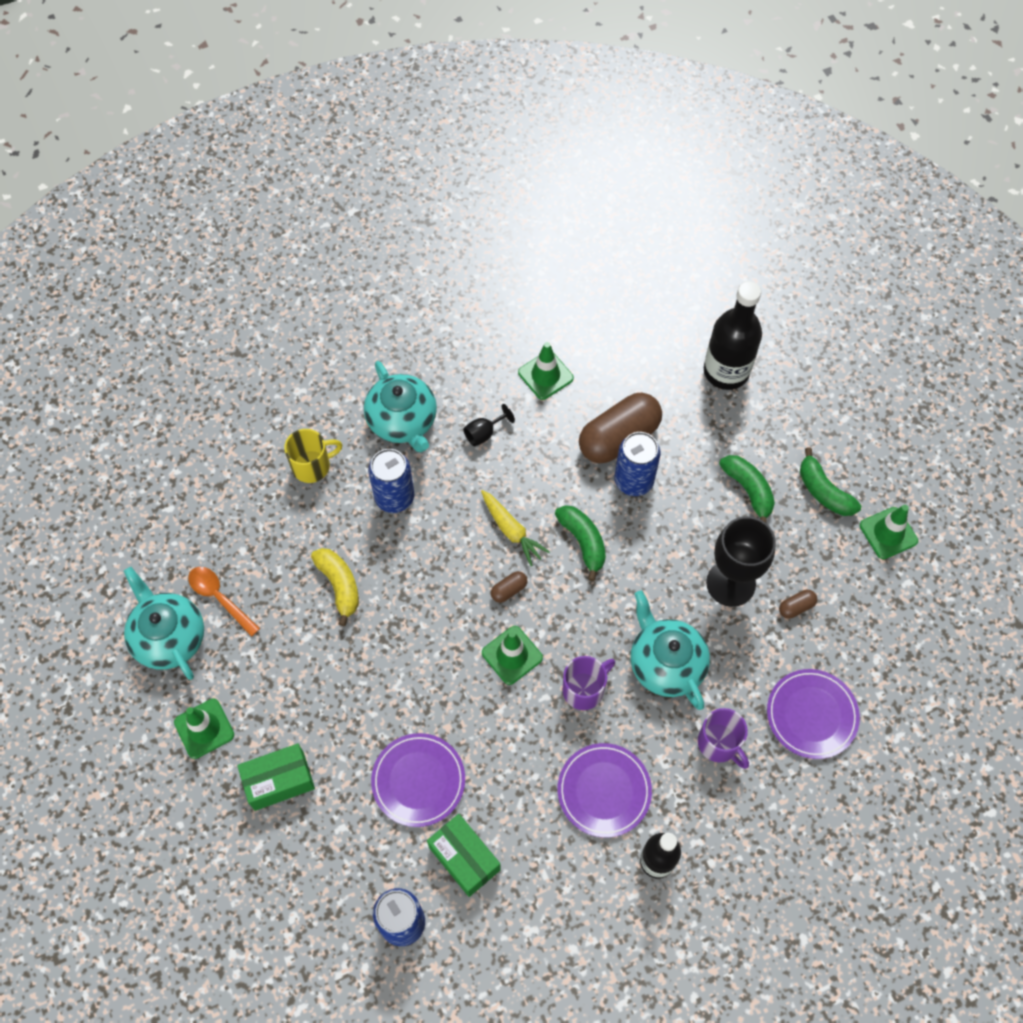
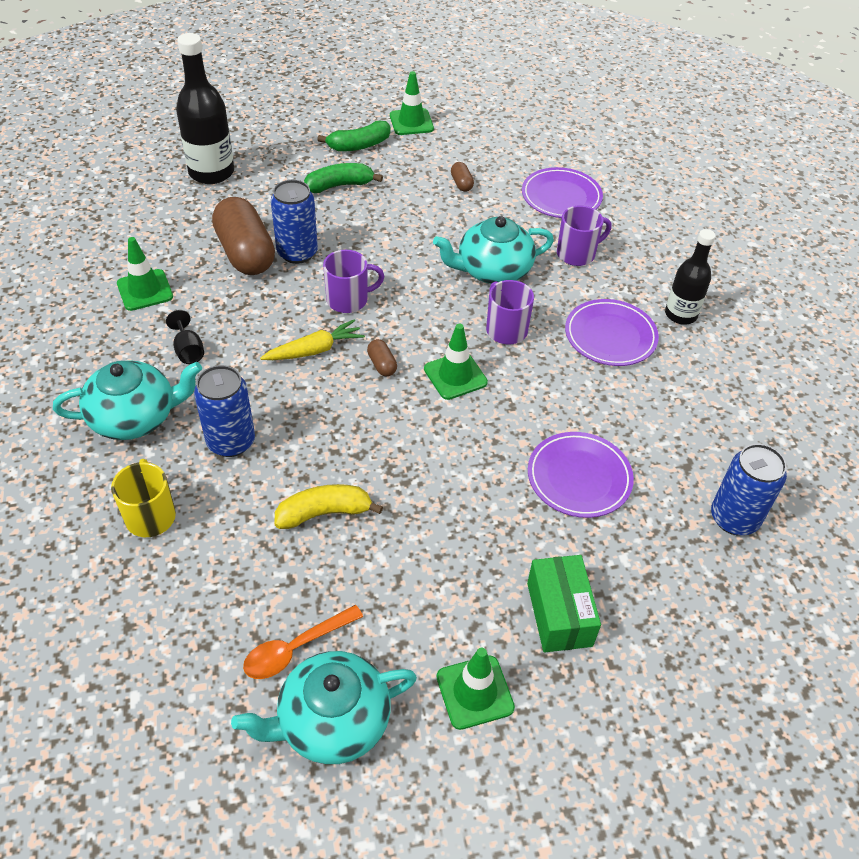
camera: 80 degrees left, 15 degrees down
green box [427,814,501,897] -> none
green banana [555,505,606,581] -> purple mug [323,250,384,313]
black goblet [706,516,776,607] -> none

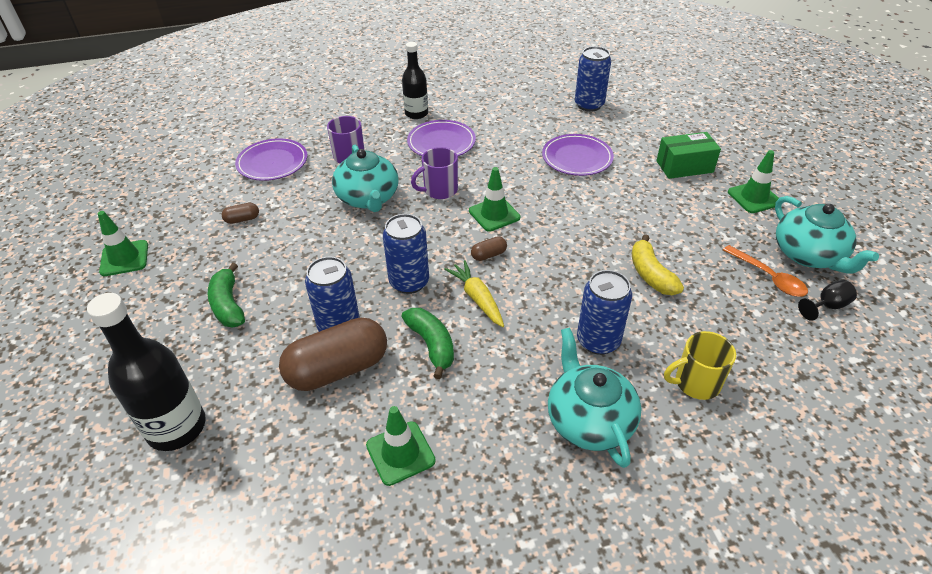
camera: 90 degrees left, 5 degrees down
black goblet [166,310,204,364] -> black goblet moved to [798,280,857,321]
green banana [317,121,390,152] -> green banana moved to [401,308,454,379]
purple mug [323,250,384,313] -> blue can [383,214,429,294]

